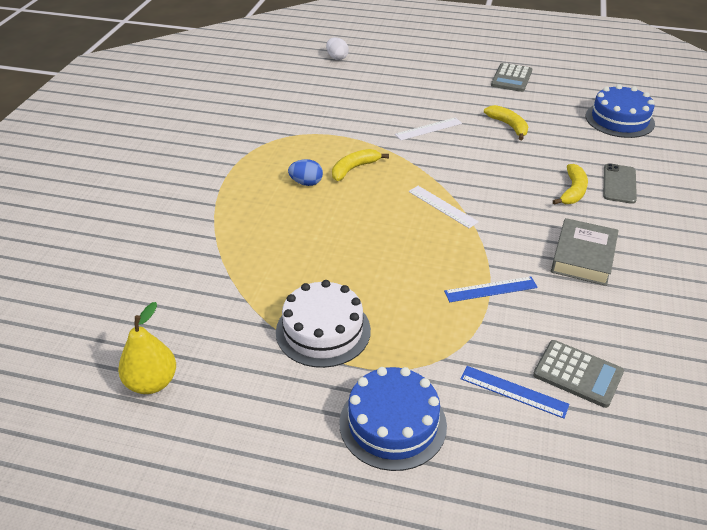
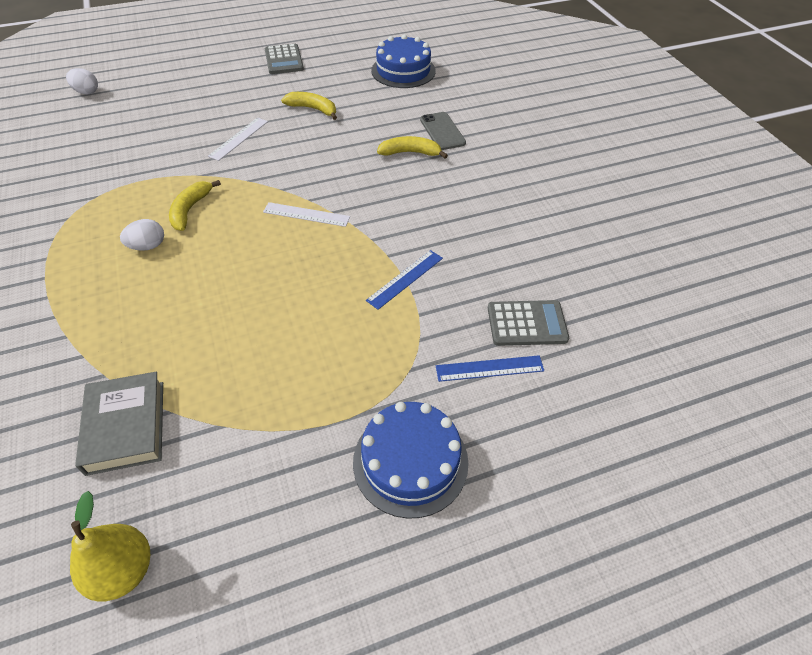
camera: 35 degrees left, 10 degrees up
white cake [276,280,371,368] -> none
blue egg [288,159,323,186] -> white egg [120,219,164,251]
grey book [551,218,619,286] -> grey book moved to [75,372,163,476]
yellow banana [553,164,588,205] -> yellow banana turned 75 degrees counterclockwise [377,136,448,159]

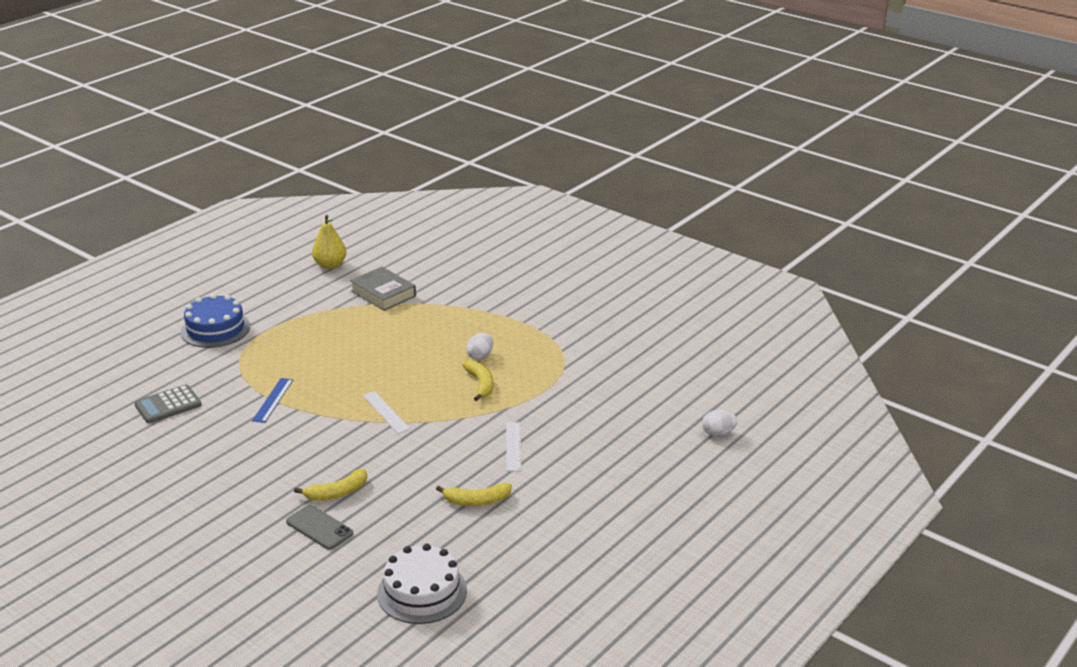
camera: 150 degrees right, 20 degrees down
white ruler [263,202,350,227] -> white ruler turned 75 degrees clockwise [363,391,410,434]
grey calculator [265,44,304,74] -> none
blue cake [371,34,436,88] -> white cake [377,544,467,624]
blue ruler [436,355,544,382] -> none

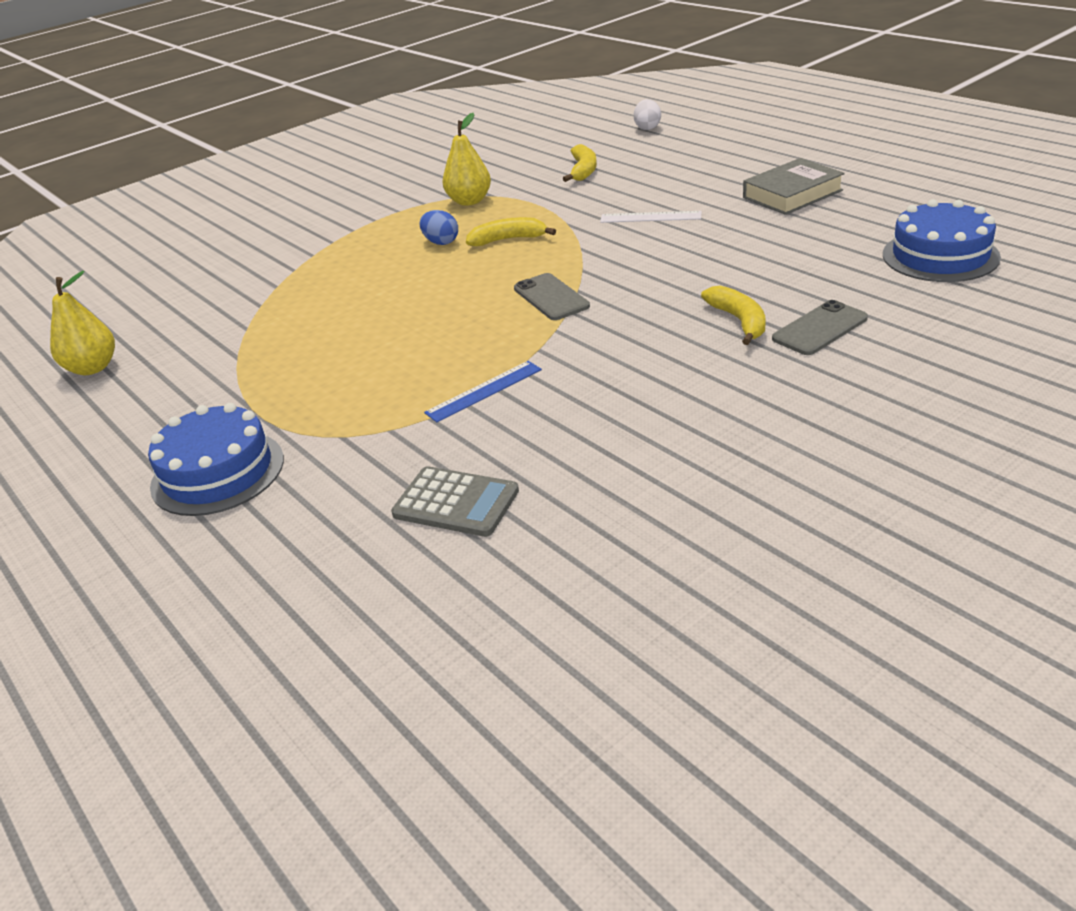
camera: 75 degrees left, 5 degrees up
grey calculator [134,384,202,423] -> grey calculator turned 45 degrees counterclockwise [391,466,519,537]
blue ruler [252,378,293,423] -> blue ruler turned 60 degrees counterclockwise [424,361,542,422]
grey book [350,267,416,311] -> grey book moved to [743,158,845,215]
white ruler [363,391,410,434] -> grey phone [514,273,590,320]
white cake [377,544,467,624] -> blue cake [883,199,1001,282]
yellow banana [436,483,512,506] -> yellow banana moved to [563,144,597,182]
white egg [466,333,493,360] -> blue egg [420,210,458,245]
none -> yellow pear [442,113,491,206]

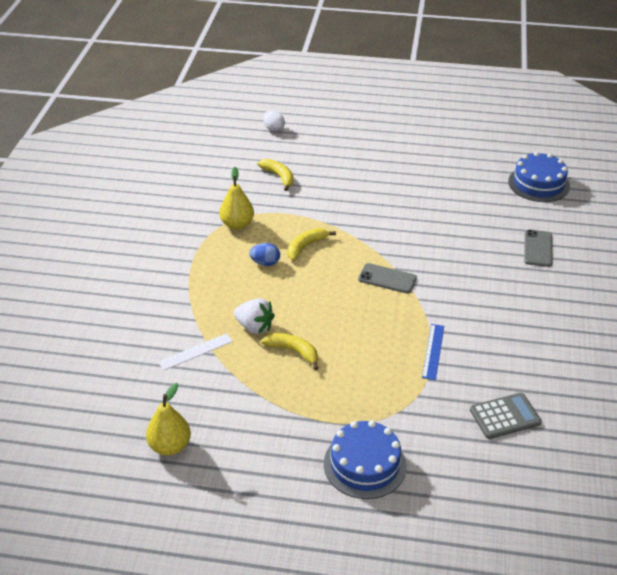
camera: 45 degrees left, 5 degrees up
white ruler [600,211,702,223] -> white ruler moved to [158,333,233,370]
yellow banana [701,286,766,345] -> yellow banana moved to [261,333,318,370]
grey book [743,158,845,215] -> none
none -> white strawberry [234,298,275,334]

